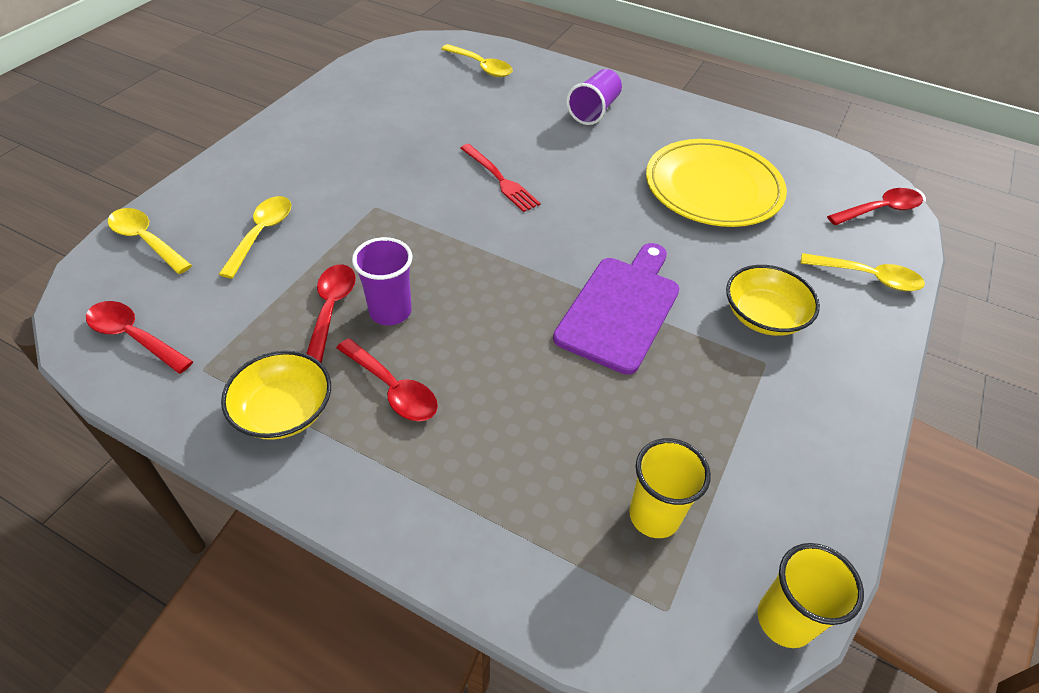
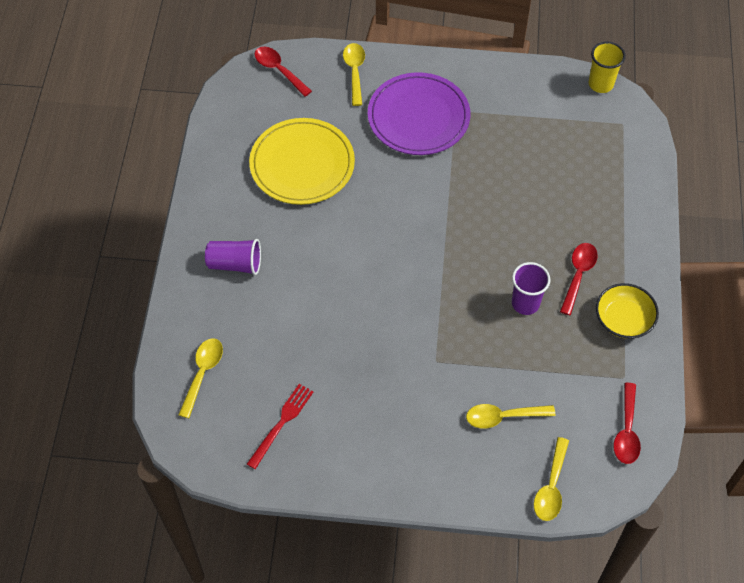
camera: 110 degrees left, 10 degrees up
red spoon [306,264,356,364] -> none
red fork [460,144,541,212] -> red fork moved to [247,384,313,469]
purple cutting board [553,243,680,375] -> none
yellow cup [629,438,711,538] -> none
yellow bowl [726,265,820,336] -> purple plate [368,72,470,155]

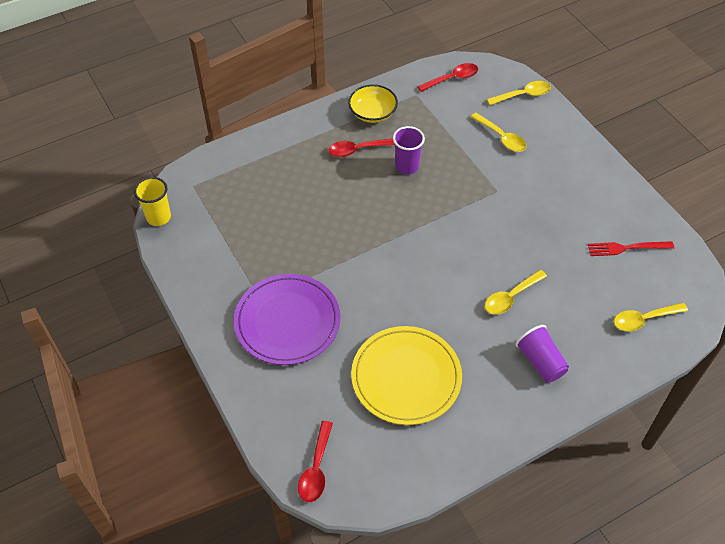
camera: 125 degrees left, 5 degrees down
yellow spoon [343,43,365,106] -> yellow spoon moved to [485,270,547,315]

